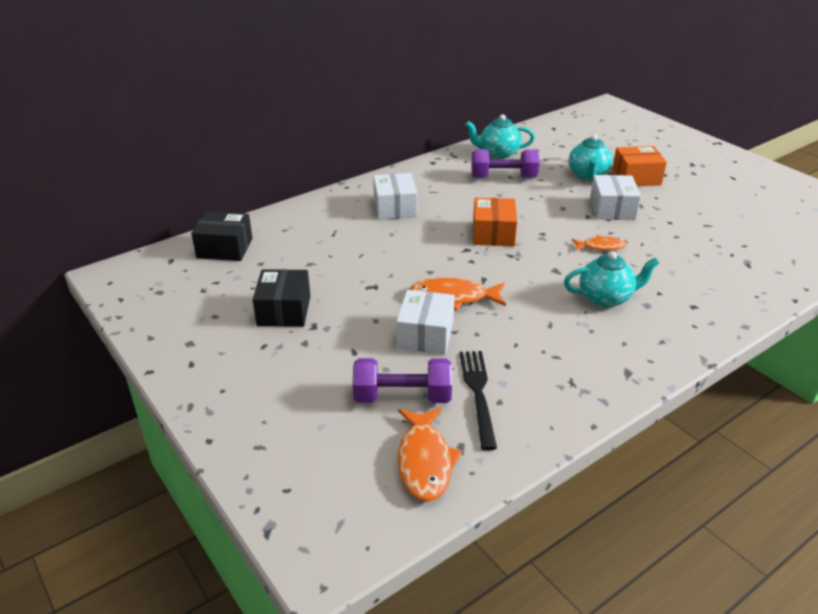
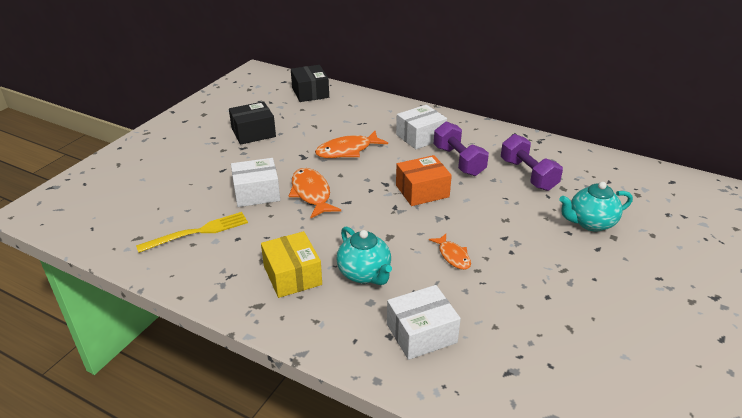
camera: 65 degrees right, 0 degrees up
purple dumbbell [353,358,452,403] -> purple dumbbell moved to [434,121,489,176]
orange fish [398,408,462,501] -> orange fish moved to [315,131,388,158]
black fork [459,351,497,451] -> yellow fork [136,212,248,253]
turquoise teapot [465,114,535,159] -> none
white box [590,175,641,220] -> white box moved to [387,285,461,360]
orange box [612,146,667,186] -> none
none -> yellow box [261,231,322,298]

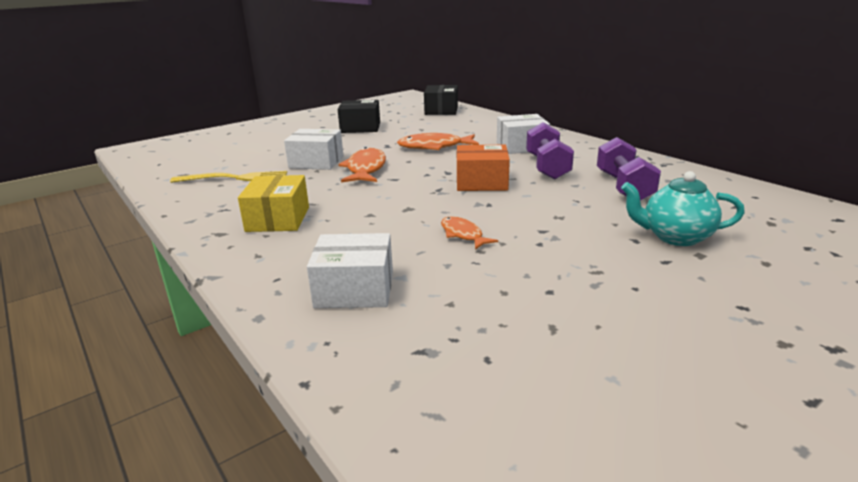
camera: 25 degrees right, 10 degrees down
turquoise teapot [336,226,392,285] -> none
orange fish [429,234,471,270] -> orange fish turned 150 degrees clockwise [441,216,498,250]

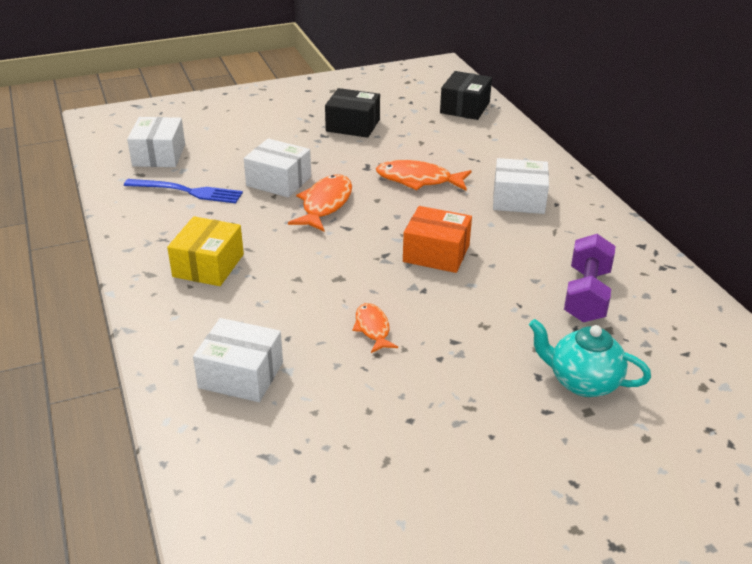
camera: 15 degrees right, 10 degrees up
yellow fork [170,171,287,183] -> blue fork [124,179,243,203]
purple dumbbell [526,122,574,180] -> none
none -> white box [127,117,185,167]

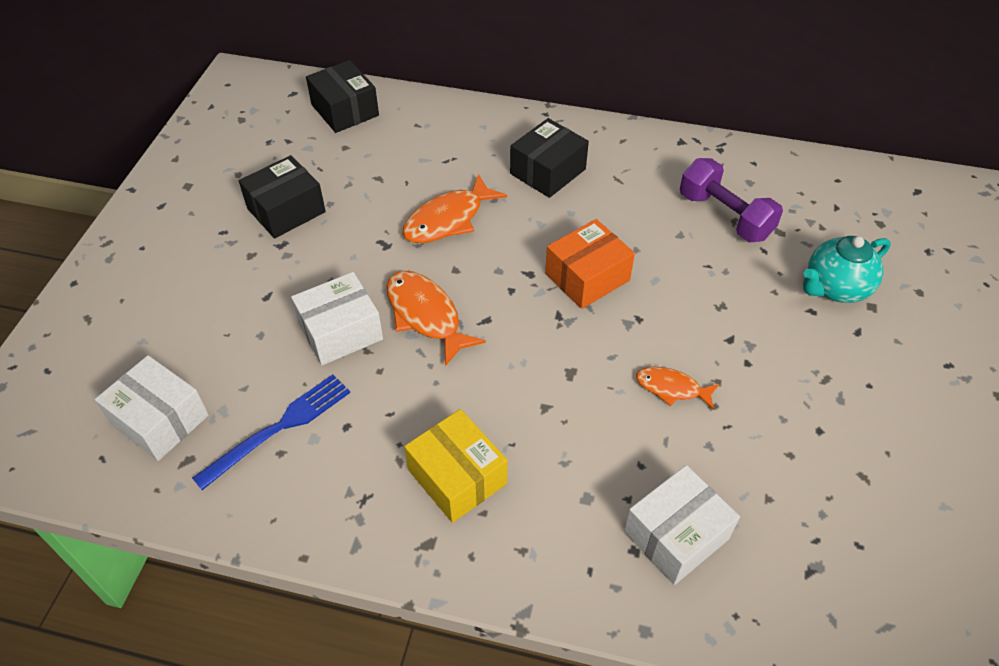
camera: 55 degrees left, 15 degrees up
white box [493,158,549,214] -> black box [510,118,589,198]

